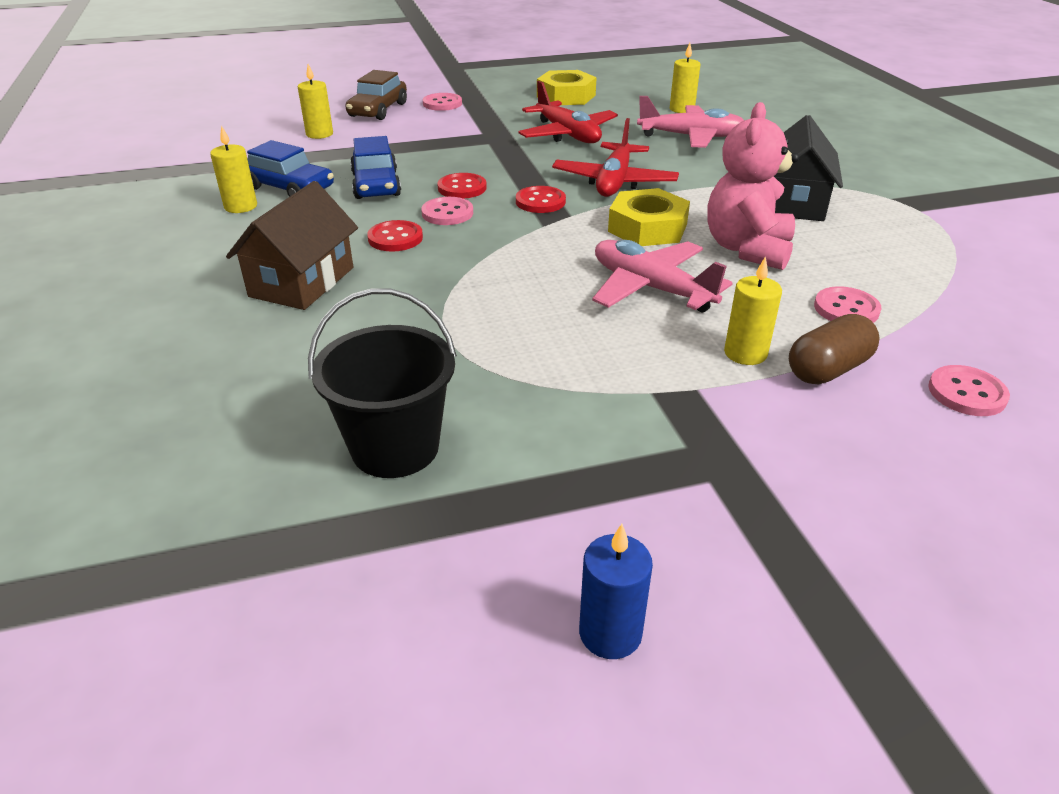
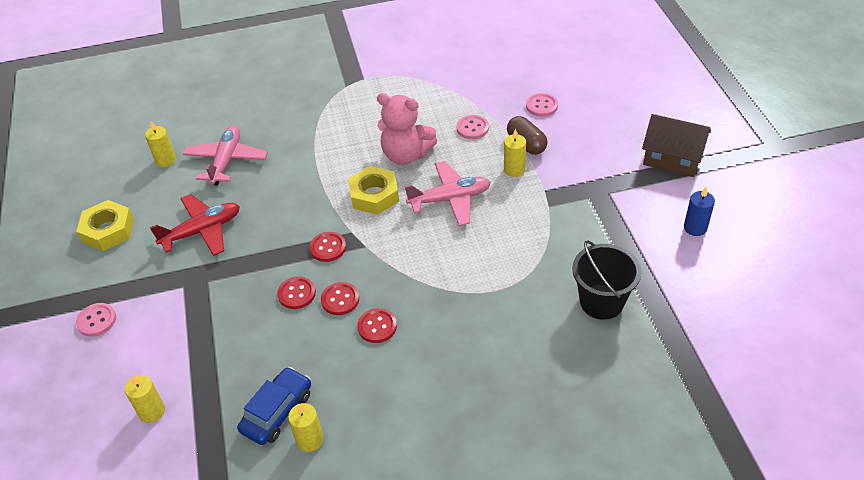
camera: 85 degrees left, 10 degrees up
brown house [226,181,358,310] -> brown house moved to [642,114,711,177]
brown car [345,70,407,120] -> none
blue car [350,136,401,199] -> none
pink button [421,197,473,225] -> red button [321,282,359,315]
red plane [552,118,679,197] -> none
pink plane [592,240,732,312] -> pink plane turned 150 degrees counterclockwise [405,161,491,226]
black house [774,115,843,221] -> none

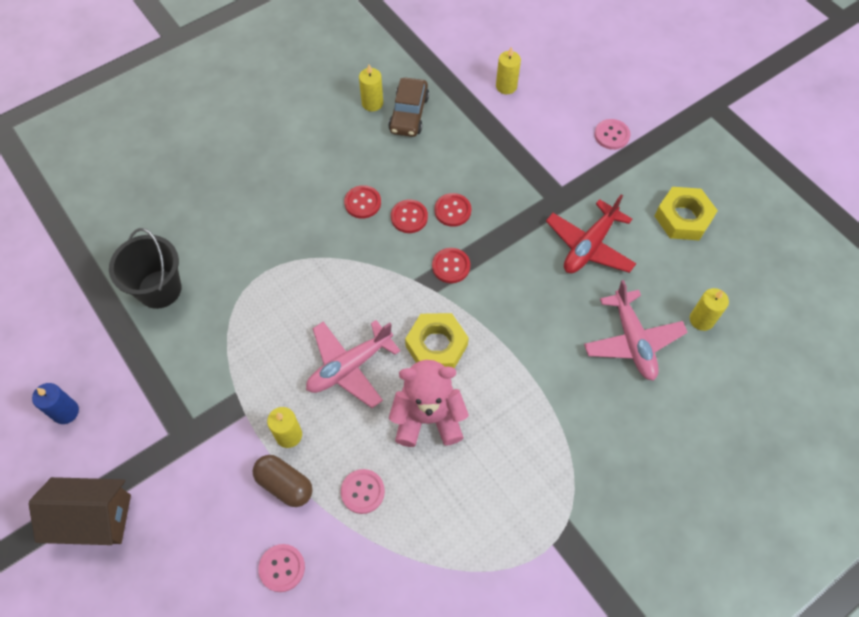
camera: 155 degrees right, 15 degrees up
blue car [237,367,311,445] -> brown car [388,77,429,137]

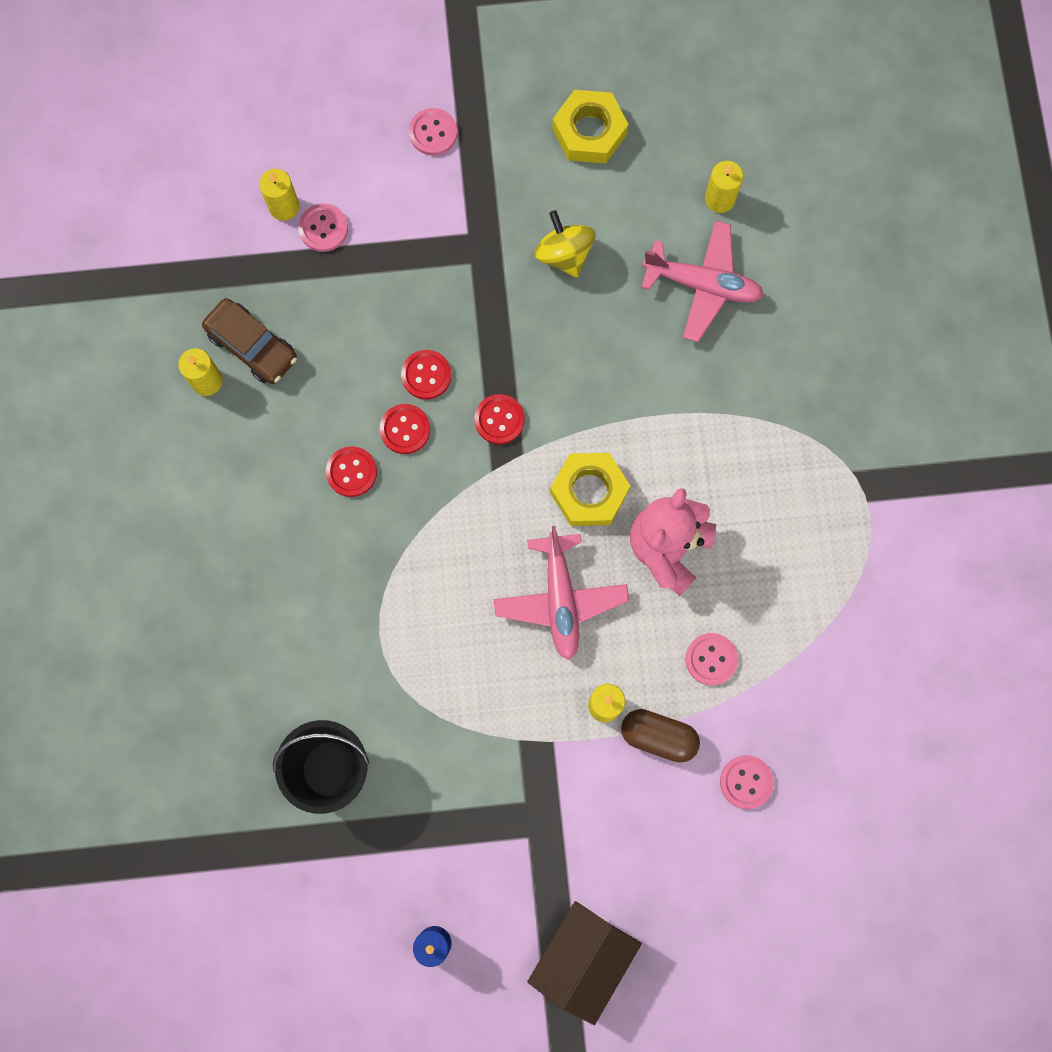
camera: 60 degrees left, 15 degrees up
brown capsule [253,455,313,507] -> brown capsule turned 45 degrees clockwise [621,709,700,763]
red plane [546,194,636,273] -> yellow spinning top [534,210,595,277]
none -> pink button [298,203,348,252]

